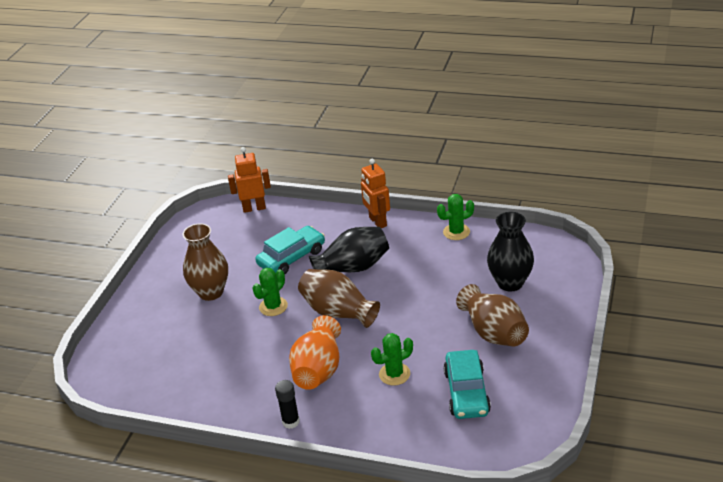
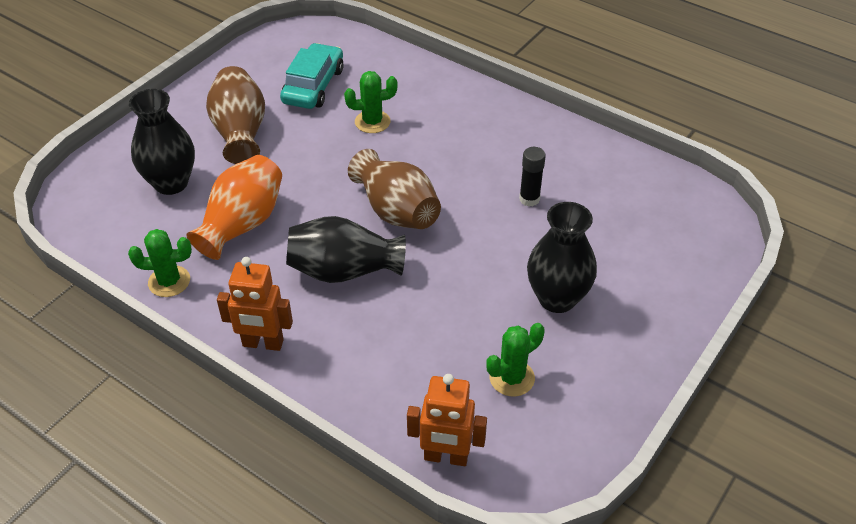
camera: 165 degrees left, 10 degrees up
brown vase [183,223,228,301] -> black vase [527,202,597,313]
green cactus [253,268,288,316] -> green cactus moved to [486,323,545,397]
turquoise car [255,226,325,275] -> none
black glue stick [275,380,300,429] -> black glue stick moved to [519,147,546,207]
orange vase [289,315,341,390] -> orange vase moved to [186,155,282,260]
orange robot [361,159,390,228] -> orange robot turned 105 degrees clockwise [217,257,293,351]

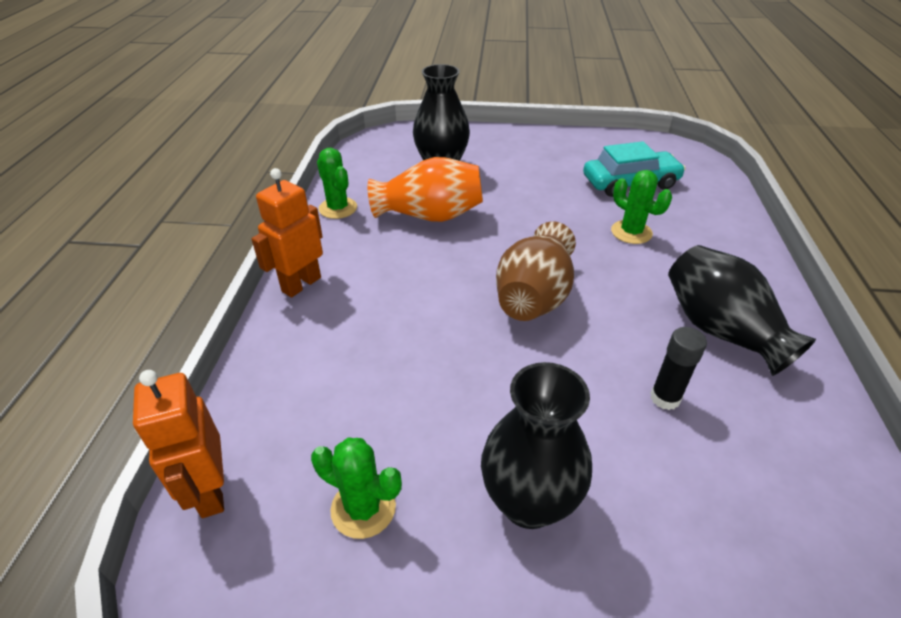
camera: 60 degrees right, 5 degrees down
brown vase [206,66,265,164] -> none
orange robot [217,257,293,351] -> orange robot turned 60 degrees clockwise [251,168,323,298]
black vase [286,216,406,283] -> black vase moved to [668,245,816,376]

